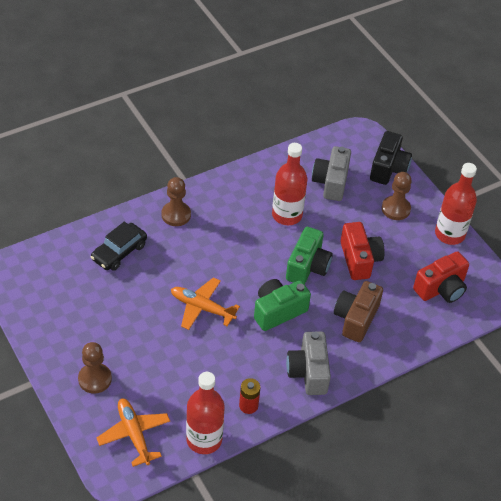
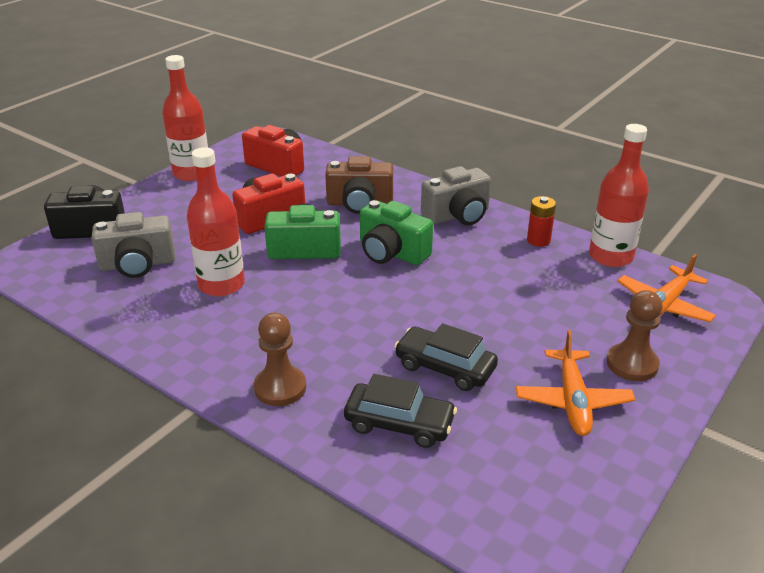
camera: 110 degrees left, 15 degrees down
orange plane [171,277,240,330] -> orange plane moved to [516,330,635,436]
brown pawn [382,172,412,220] -> none
none -> black car [394,323,498,391]

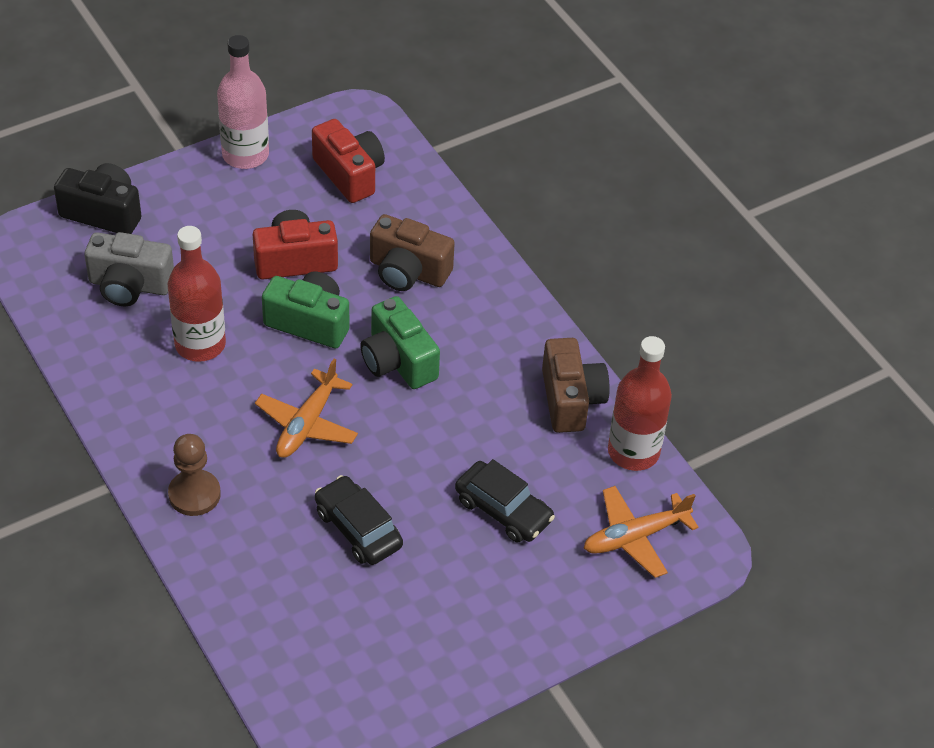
camera: 20 degrees right, 15 degrees up
red bottle [162,55,208,181] -> pink bottle [217,35,269,169]
black car [344,374,457,448] -> black car moved to [455,459,555,543]
grey camera [421,166,491,225] -> none
orange plane [516,330,635,436] -> orange plane moved to [255,359,358,458]
red battery [527,196,556,247] -> brown camera [542,338,610,433]
brown pawn [607,290,663,381] -> none

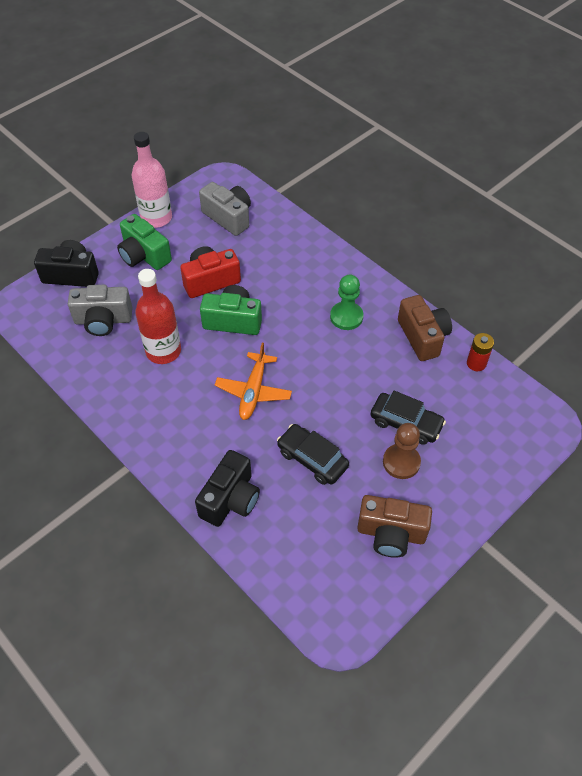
camera: 10 degrees left, 5 degrees up
brown pawn [168,434,221,516] -> brown pawn moved to [383,423,421,479]
red camera [312,119,385,203] -> grey camera [199,182,251,236]
green camera [360,296,440,389] -> green camera moved to [117,214,172,270]
brown camera [370,214,455,291] -> brown camera moved to [357,495,432,558]
orange plane [584,486,699,578] -> none
red bottle [608,336,672,471] -> red battery [467,333,494,371]
none -> black camera [195,450,260,527]
none -> green pawn [330,275,363,330]

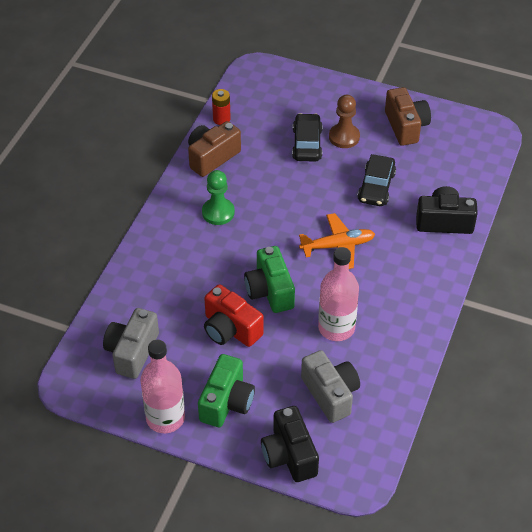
camera: 115 degrees left, 5 degrees down
red bottle [135,269,181,364] -> pink bottle [318,247,359,341]

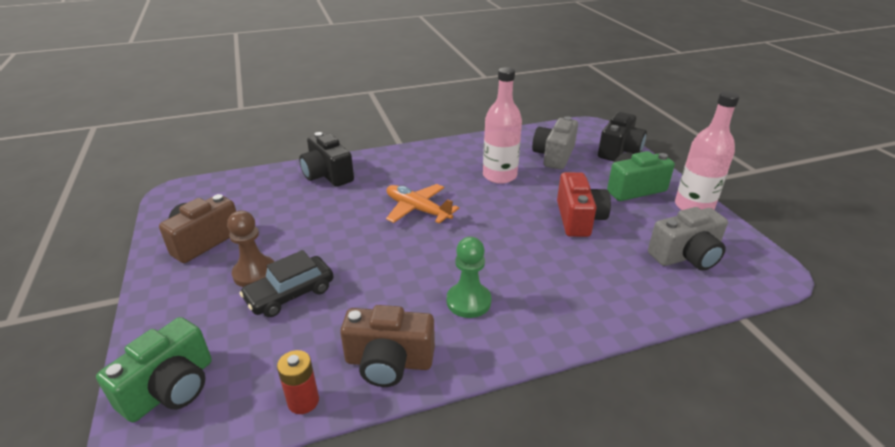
camera: 130 degrees left, 15 degrees down
green camera [244,246,295,313] -> green camera moved to [96,317,212,422]
black car [357,154,396,206] -> none

